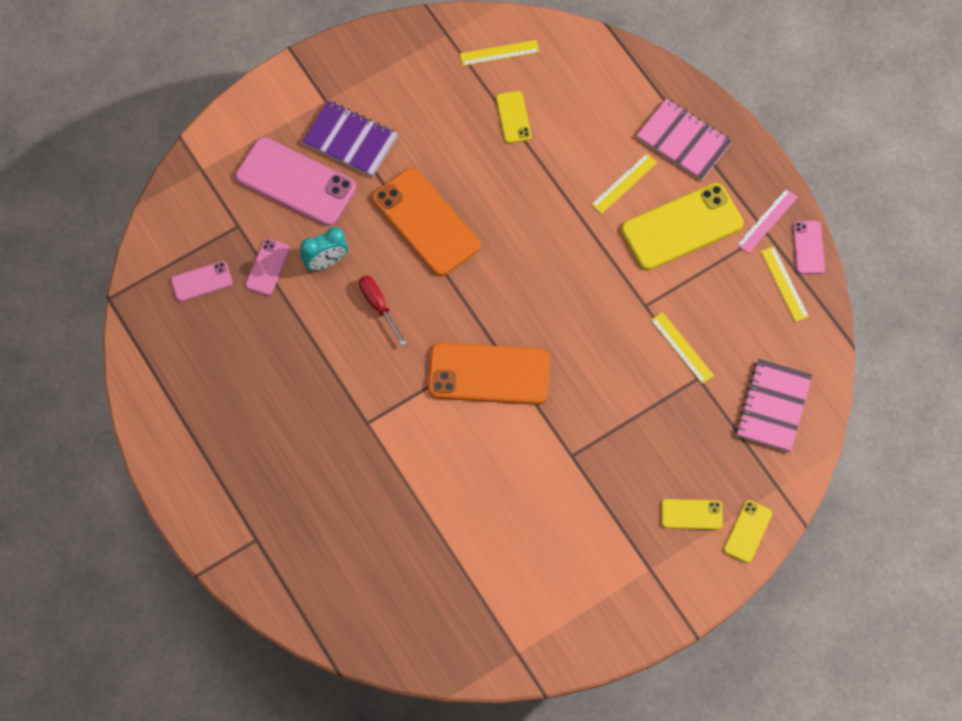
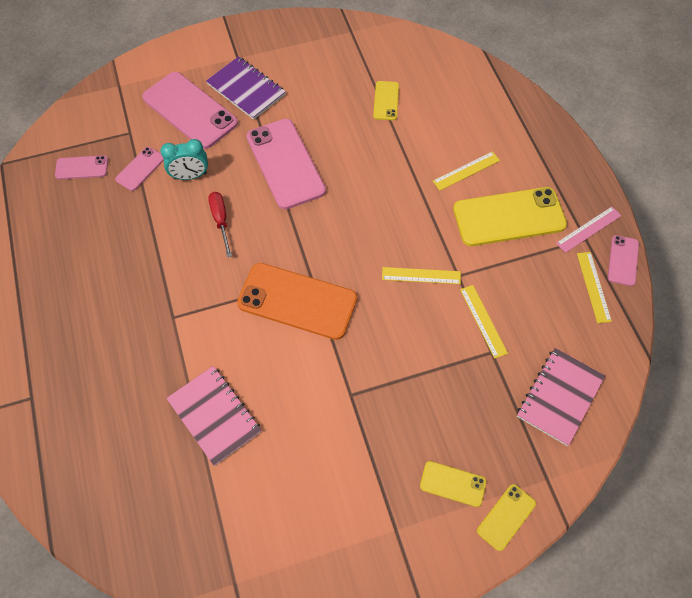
camera: 15 degrees right, 5 degrees down
orange phone [372,168,480,276] -> pink phone [246,119,326,210]
yellow ruler [460,40,540,66] -> yellow ruler moved to [382,267,461,284]
pink notebook [636,99,732,180] -> pink notebook moved to [166,366,262,466]

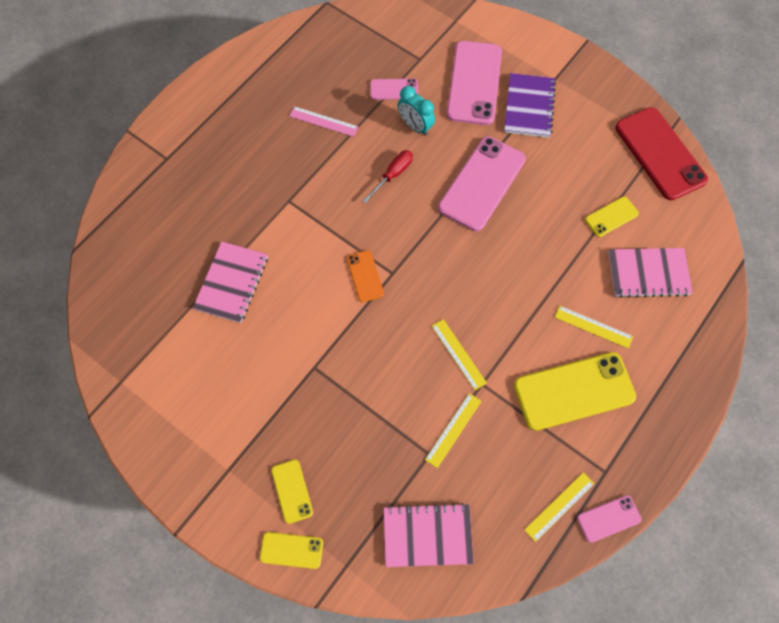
camera: 55 degrees right, 5 degrees up
pink phone [55,155,108,179] -> none
orange phone [237,263,357,340] -> orange phone [347,250,384,302], size x0.50
yellow phone [453,187,567,246] -> yellow phone turned 60 degrees counterclockwise [514,352,636,431]
pink ruler [556,207,621,253] -> pink ruler moved to [289,106,358,137]
none -> pink notebook [608,248,693,298]
none -> red phone [615,107,708,200]

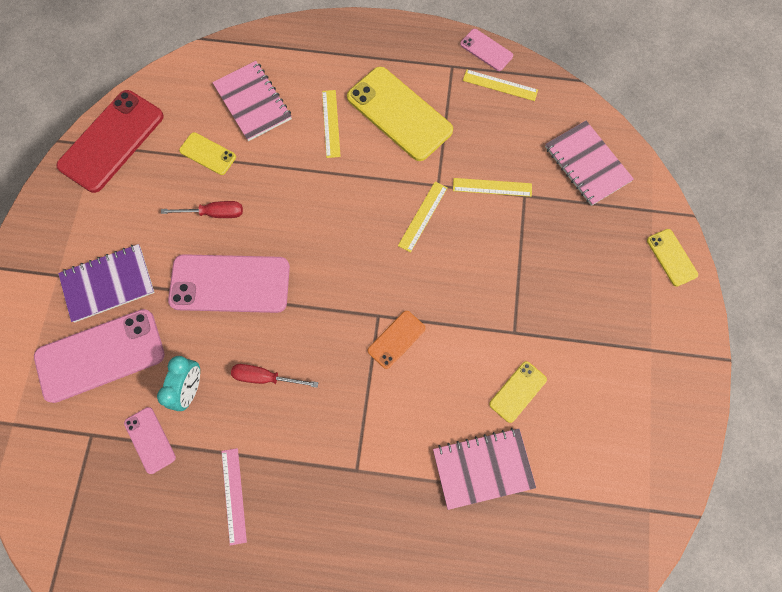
camera: 120 degrees left, 5 degrees up
yellow phone [271,459,313,524] -> yellow phone moved to [489,361,547,423]
none -> red screwdriver [161,201,243,218]

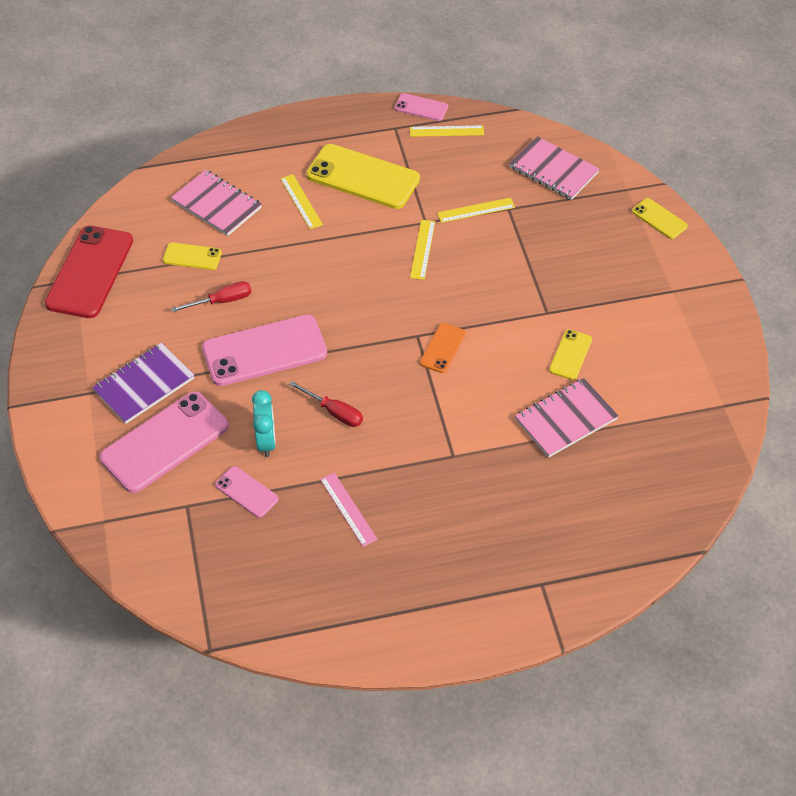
camera: 20 degrees left, 20 degrees down
red screwdriver [231,364,318,388] -> red screwdriver turned 135 degrees counterclockwise [289,381,363,427]

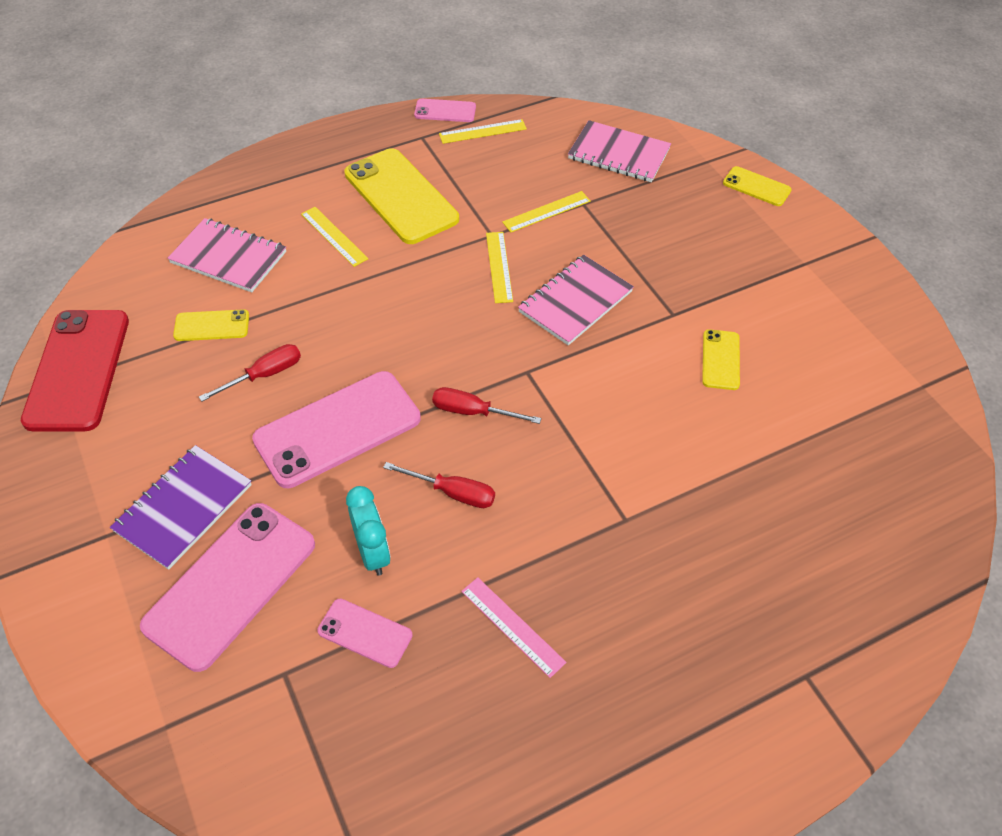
camera: 15 degrees left, 0 degrees up
yellow phone [306,144,420,209] -> yellow phone turned 45 degrees clockwise [344,148,459,244]
orange phone [420,323,466,373] -> none
pink notebook [515,378,618,458] -> pink notebook moved to [518,255,634,345]
none -> red screwdriver [432,387,541,424]

